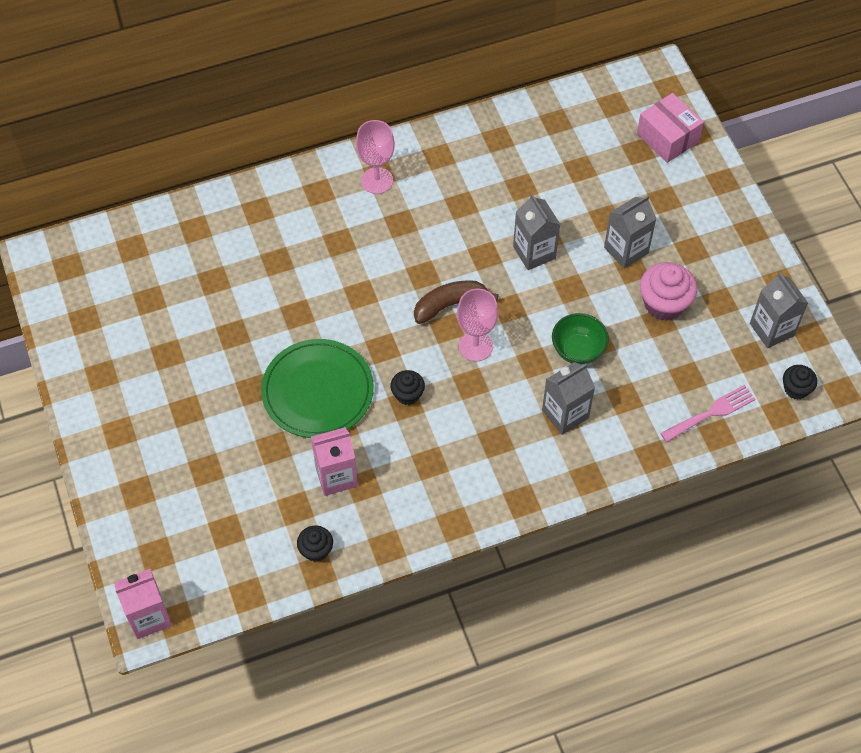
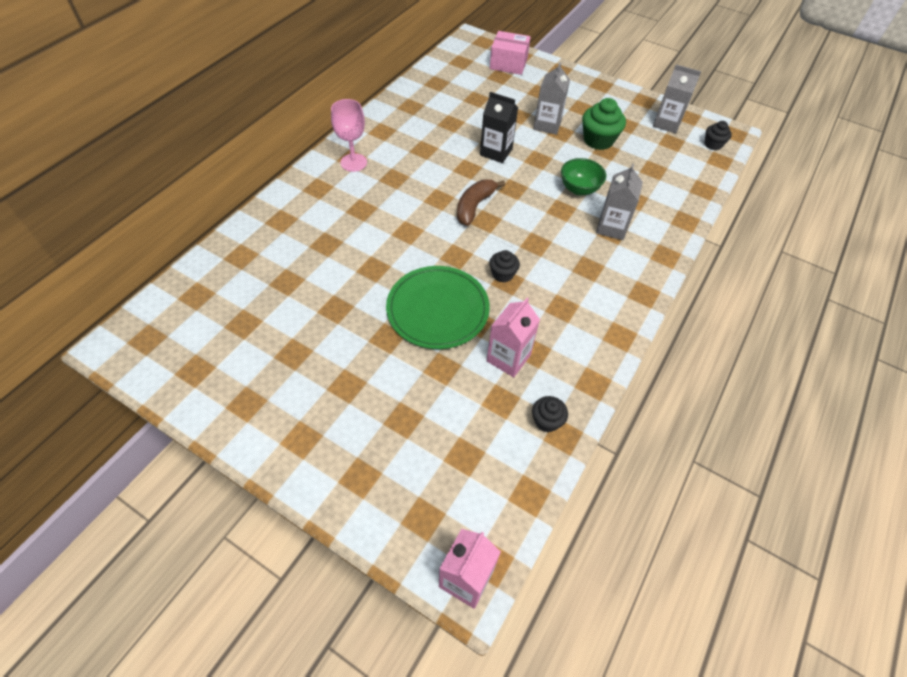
camera: 40 degrees left, 5 degrees down
pink goblet [457,289,498,361] -> none
grey carton [513,194,561,270] -> black carton [480,92,518,163]
pink cupcake [640,262,697,321] -> green cupcake [582,98,626,150]
pink fork [660,385,755,442] -> none

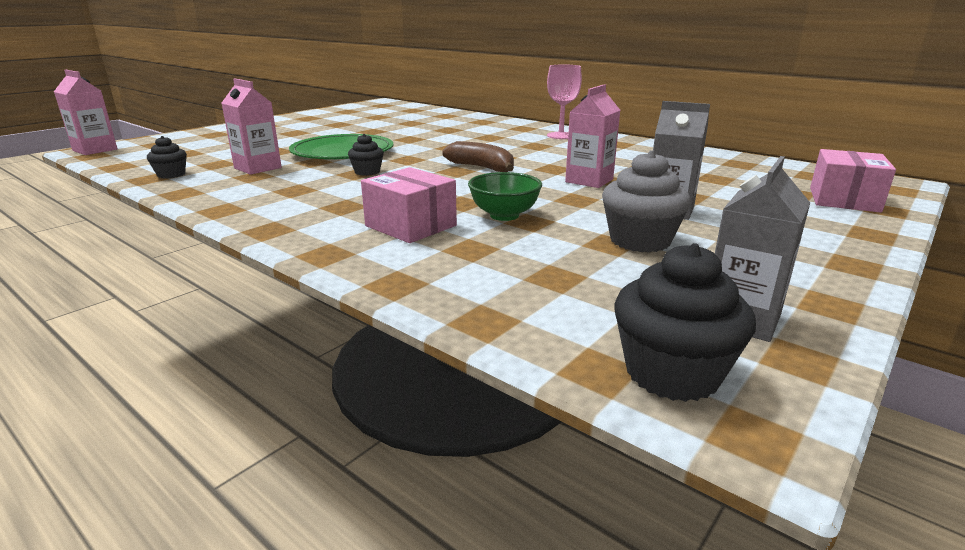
camera: 100 degrees right, 30 degrees down
black carton [480,92,518,163] -> pink carton [565,84,620,188]
green cupcake [582,98,626,150] -> grey cupcake [602,150,691,252]
grey carton [596,164,643,240] -> pink box [361,167,457,243]
black cupcake [705,121,732,150] -> black cupcake [615,243,756,402], size x1.71

